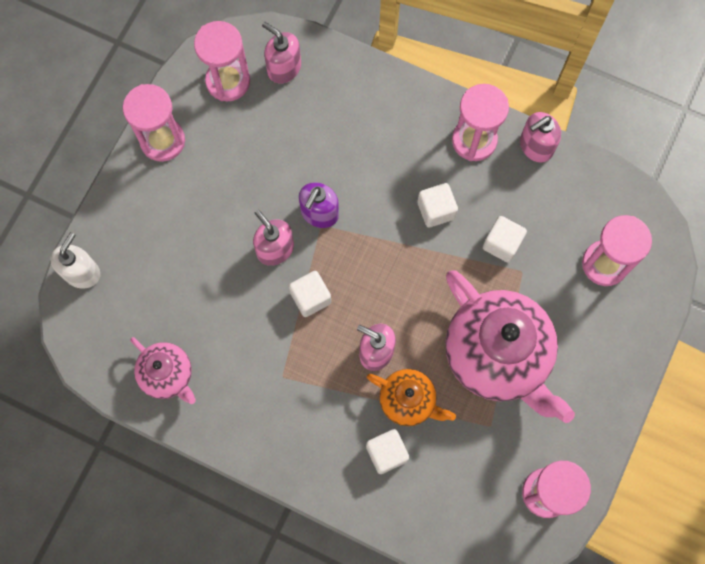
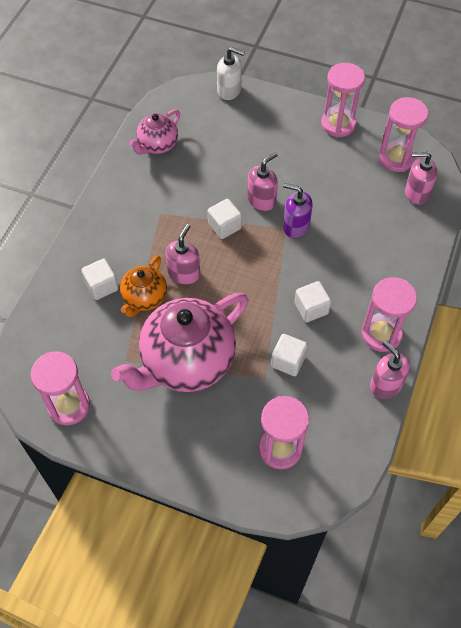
camera: 85 degrees right, 15 degrees down
pink soap dispenser [262,22,301,84] -> pink soap dispenser turned 120 degrees counterclockwise [405,152,437,205]

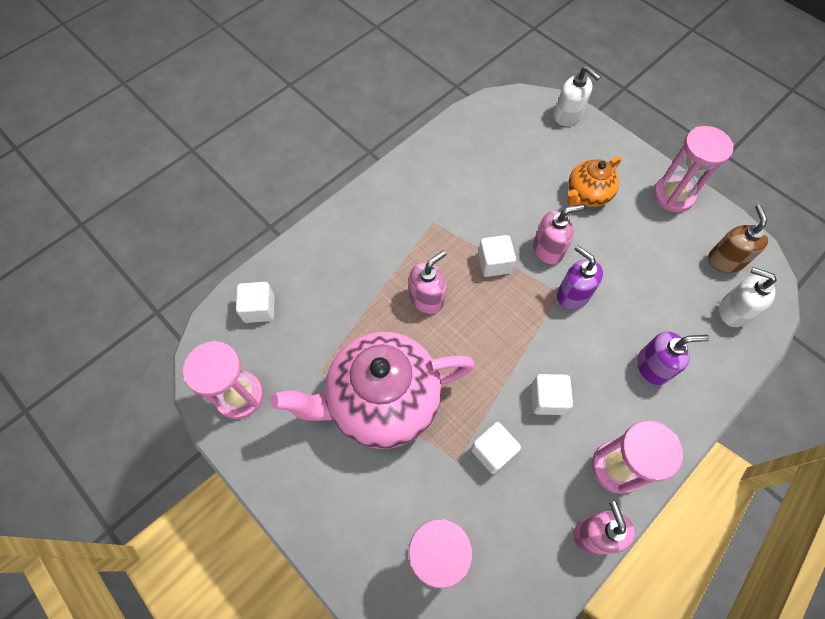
camera: 25 degrees right, 5 degrees up
white cube [81,259,118,300] -> white cube moved to [236,282,275,323]
orange teapot [120,256,167,317] -> orange teapot moved to [567,156,622,207]
pink teapot [129,109,180,154] -> none
pink hourglass [379,97,428,172] -> brown soap dispenser [708,204,768,273]
pink soap dispenser [405,152,437,205] -> white soap dispenser [719,267,777,327]
none -> purple soap dispenser [637,331,709,385]

